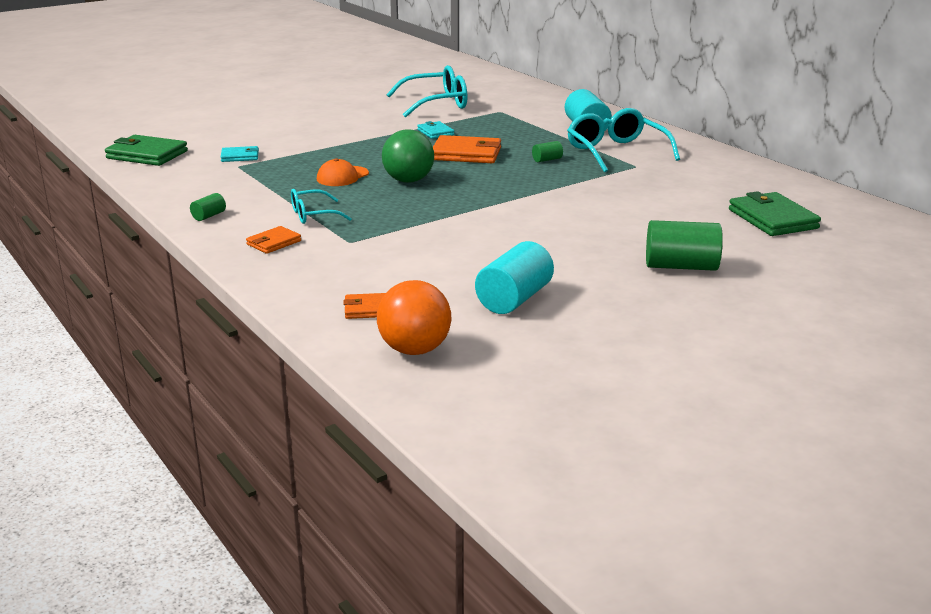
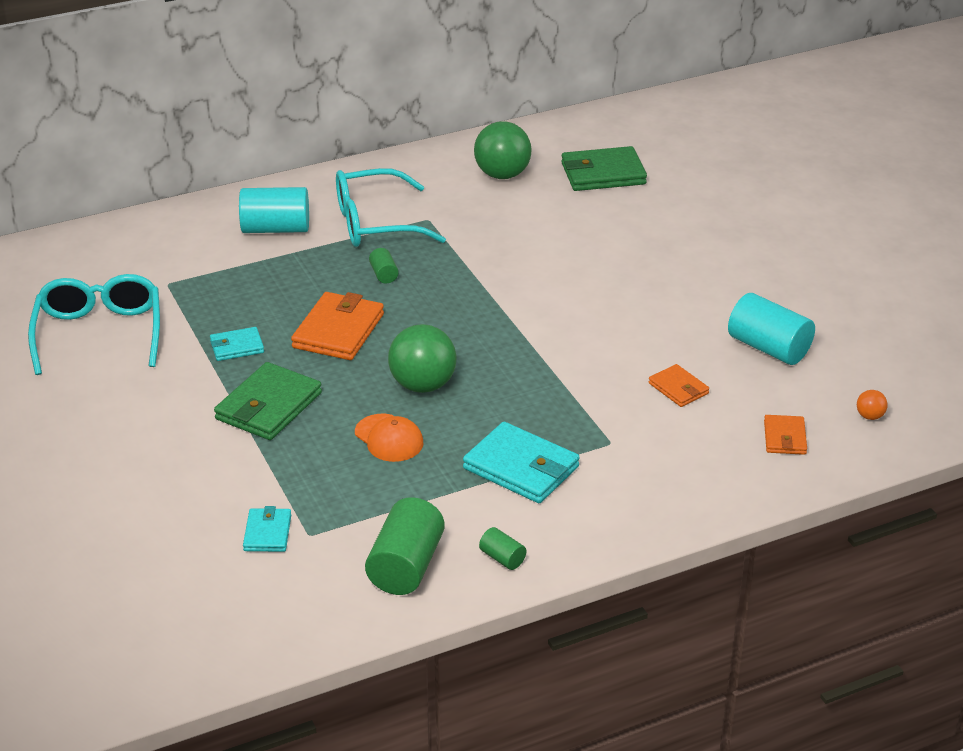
camera: 80 degrees left, 10 degrees up
green wallet [105,135,188,166] -> green wallet moved to [214,362,322,440]
orange wallet [246,226,301,254] -> orange wallet moved to [649,364,709,407]
turquoise glasses [291,189,352,224] -> turquoise wallet [463,422,580,503]
orange ball [377,280,451,355] -> orange ball [857,390,888,420], size x0.44
green cylinder [646,220,723,271] -> green cylinder moved to [365,497,445,595]
none -> green ball [474,121,531,179]

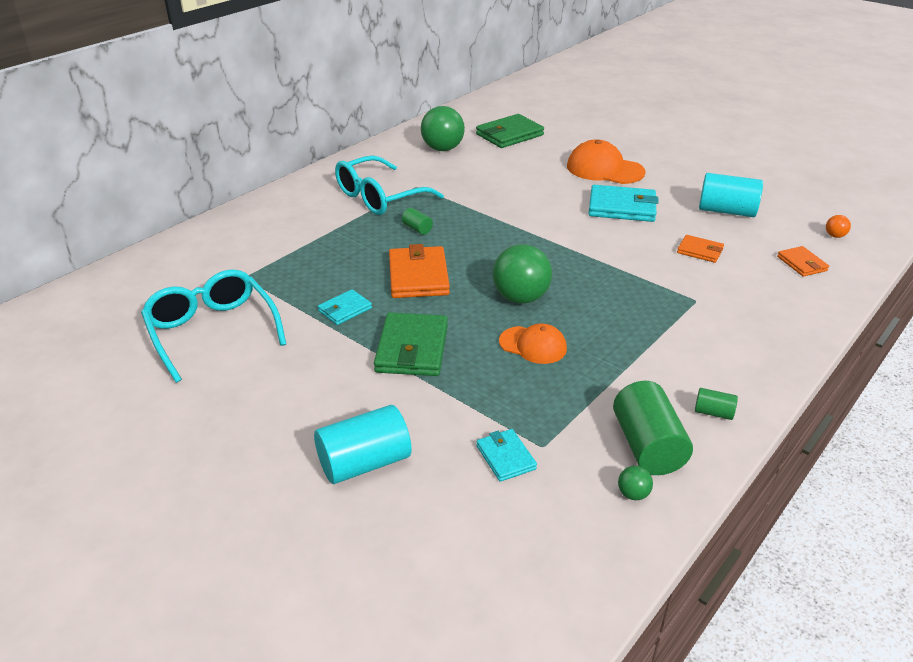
camera: 25 degrees left, 0 degrees up
turquoise cylinder [239,187,309,233] -> turquoise cylinder moved to [314,405,412,484]
turquoise wallet [463,422,580,503] -> turquoise wallet moved to [588,185,659,222]
none -> orange cap [567,140,646,184]
none -> green ball [618,466,653,500]

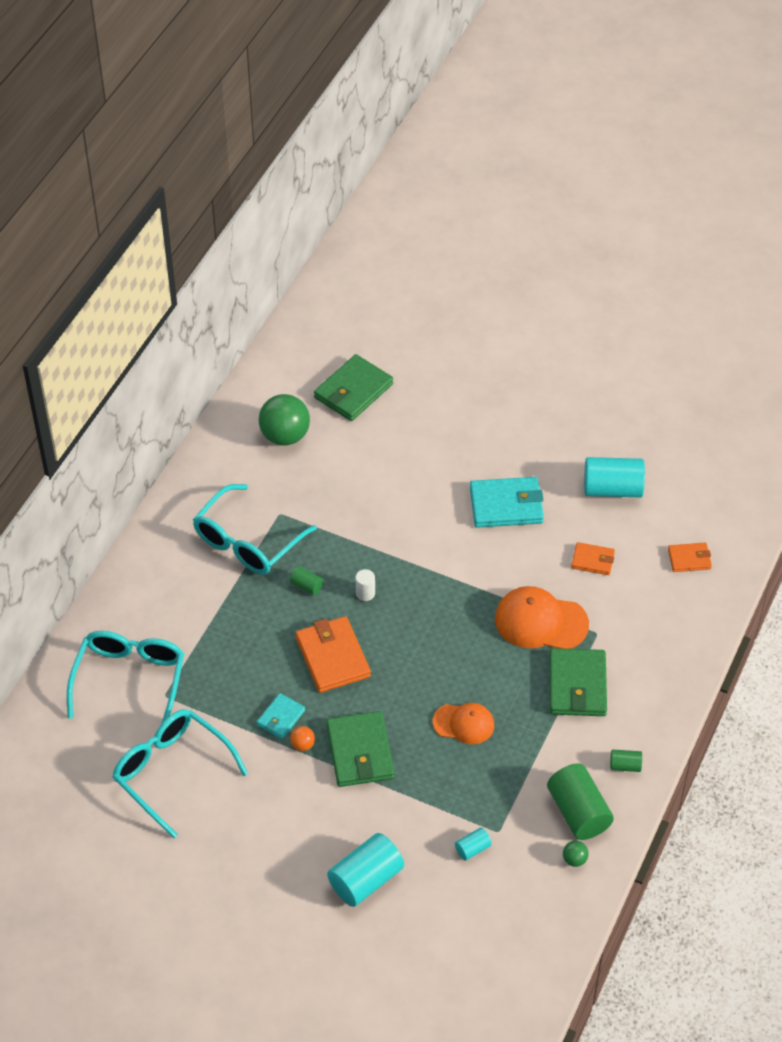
camera: 15 degrees left, 15 degrees up
turquoise wallet [477,429,537,482] -> turquoise cylinder [455,827,492,861]
green ball [493,244,552,304] -> none
orange cap [567,140,646,184] -> orange cap moved to [495,586,589,649]
orange wallet [777,246,829,277] -> orange wallet turned 60 degrees counterclockwise [668,543,712,572]
orange ball [826,215,851,238] -> orange ball moved to [290,726,315,751]
none -> turquoise glasses [67,631,184,724]
none -> white cylinder [356,569,375,601]
none -> green wallet [549,648,607,716]

